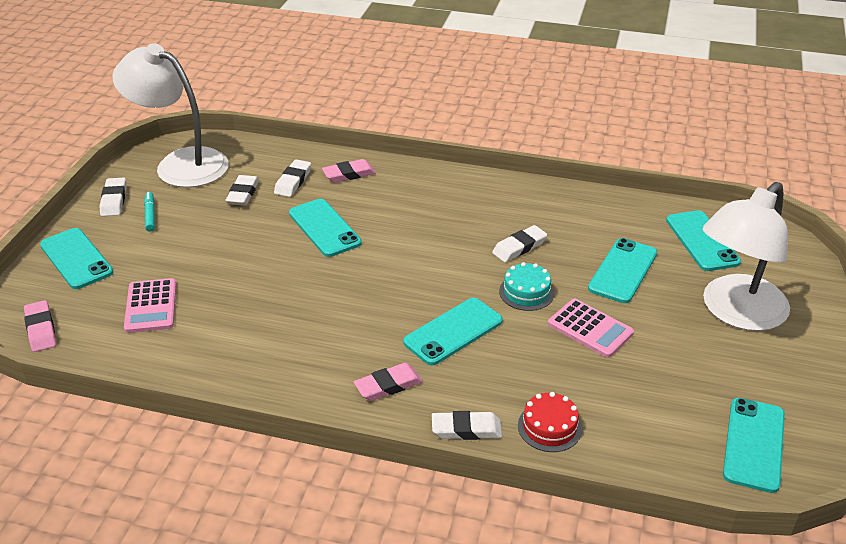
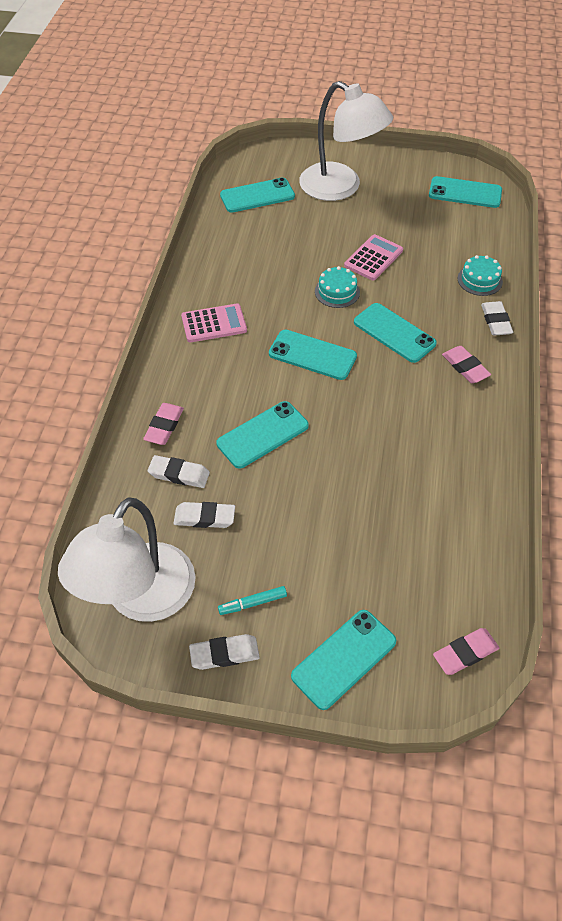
camera: 95 degrees left, 15 degrees up
pink calculator [124,278,176,333] -> pink calculator moved to [181,303,247,342]
pink eraser [322,159,376,183] -> pink eraser turned 45 degrees clockwise [143,403,184,445]
white eraser [492,225,547,262] -> none
red cake [518,392,582,452] -> turquoise cake [458,255,503,296]
turquoise phone [588,238,657,303] -> turquoise phone moved to [269,330,357,380]

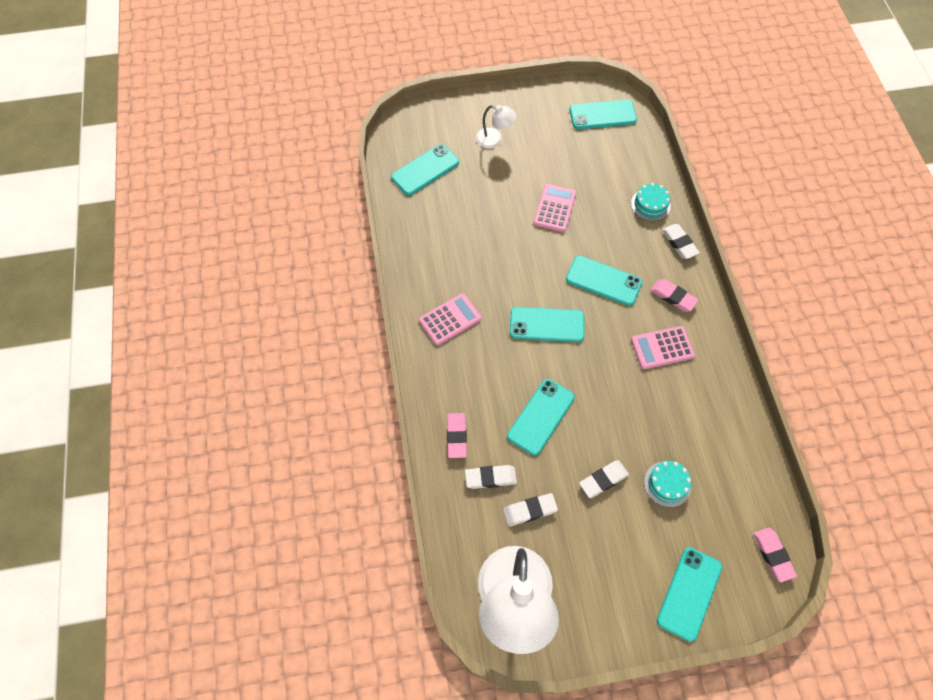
camera: 20 degrees left, 10 degrees up
white eraser [189,634,260,670] -> white eraser moved to [579,460,629,498]
turquoise marker [218,586,287,615] -> none
white lamp [299,81,393,201] -> white lamp [476,105,516,148], size x0.47
turquoise cake [315,266,360,308] -> turquoise cake moved to [644,461,691,507]
pink eraser [433,628,499,675] -> pink eraser turned 60 degrees counterclockwise [753,528,797,582]
none -> pink calculator [631,326,695,369]

